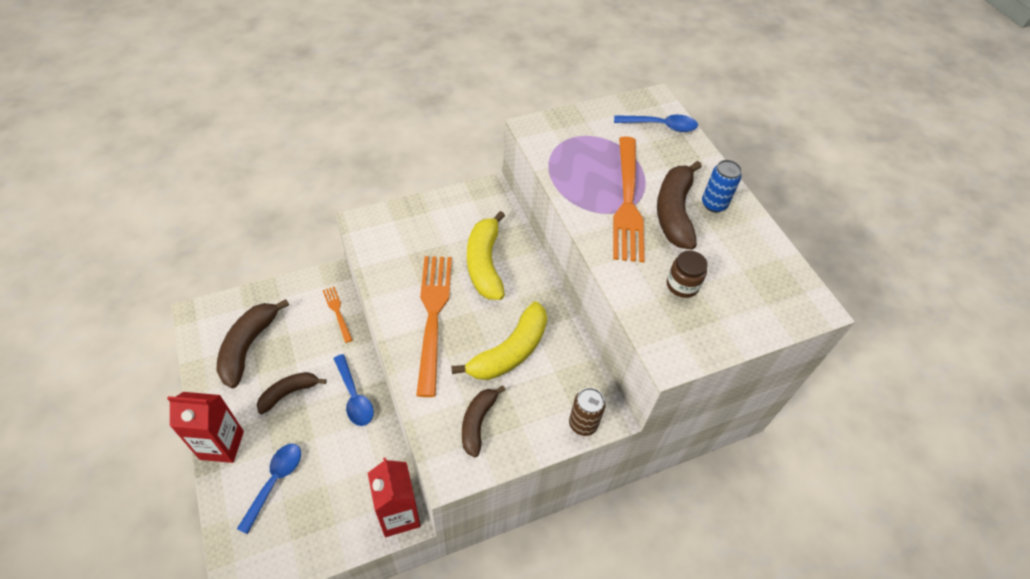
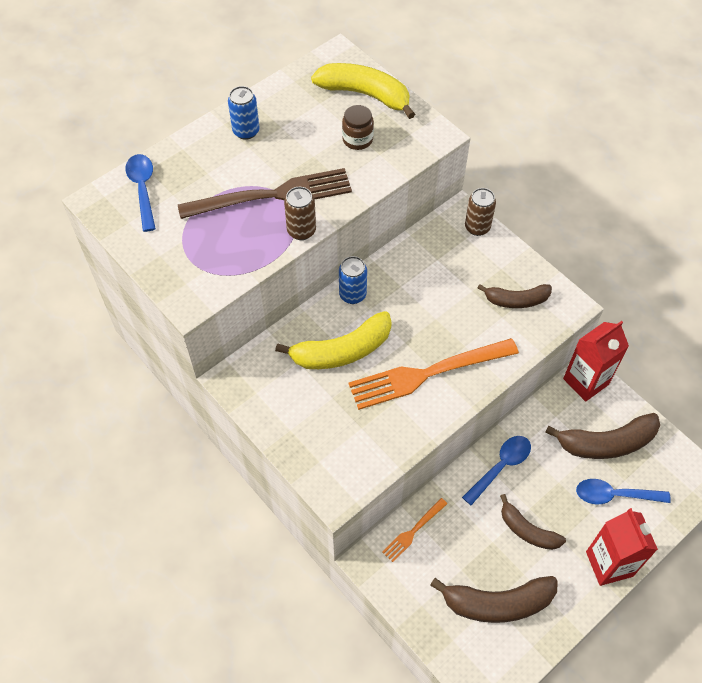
camera: 105 degrees left, 5 degrees up
yellow banana [451,301,547,380] -> yellow banana moved to [311,63,415,119]
orange fork [613,136,645,263] -> brown fork [178,168,352,219]
brown banana [657,161,702,250] -> brown banana moved to [545,413,660,459]
none -> brown can [284,187,316,240]
none -> blue can [339,256,367,304]

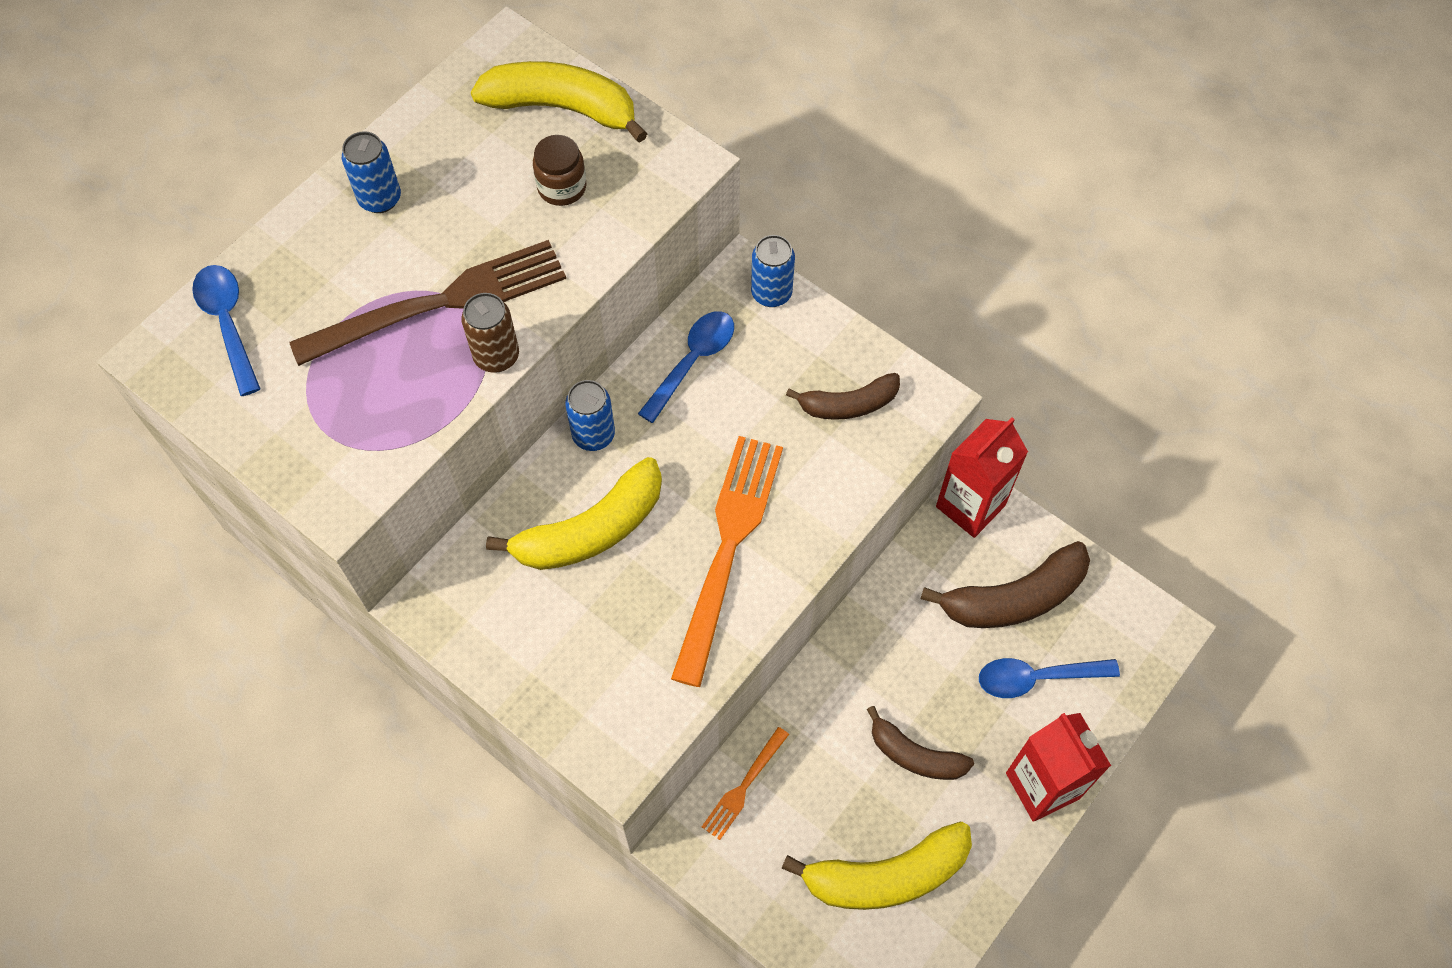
camera: 10 degrees left, 5 degrees up
orange fork [349,338,519,410] -> orange fork turned 135 degrees clockwise [671,436,783,687]
brown banana [430,576,558,623] -> yellow banana [781,822,972,910]
blue spoon [462,436,531,505] -> blue spoon moved to [638,311,734,423]
brown can [465,188,496,236] -> blue can [751,235,795,307]

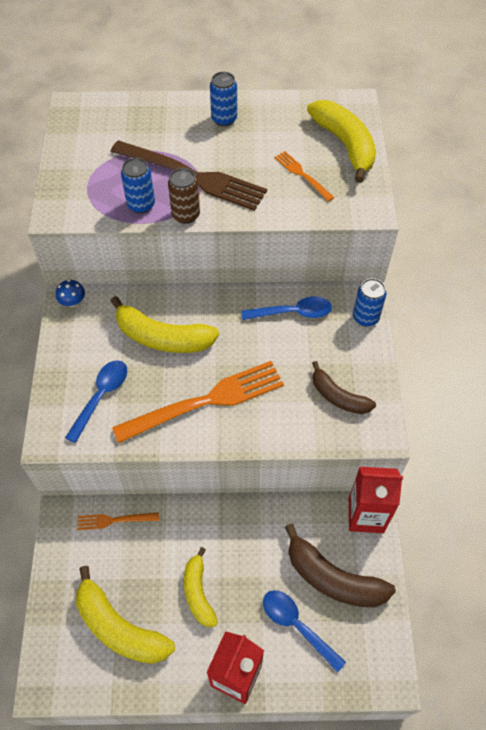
camera: 50 degrees right, 5 degrees down
blue spoon [192,265,260,396] -> blue spoon moved to [65,360,127,443]
brown jar [533,135,586,206] -> orange fork [274,151,335,202]
blue can [565,380,615,451] -> blue can moved to [121,158,155,214]
brown banana [867,706,974,780] -> yellow banana [184,547,218,627]
none -> blue mushroom [56,279,85,307]

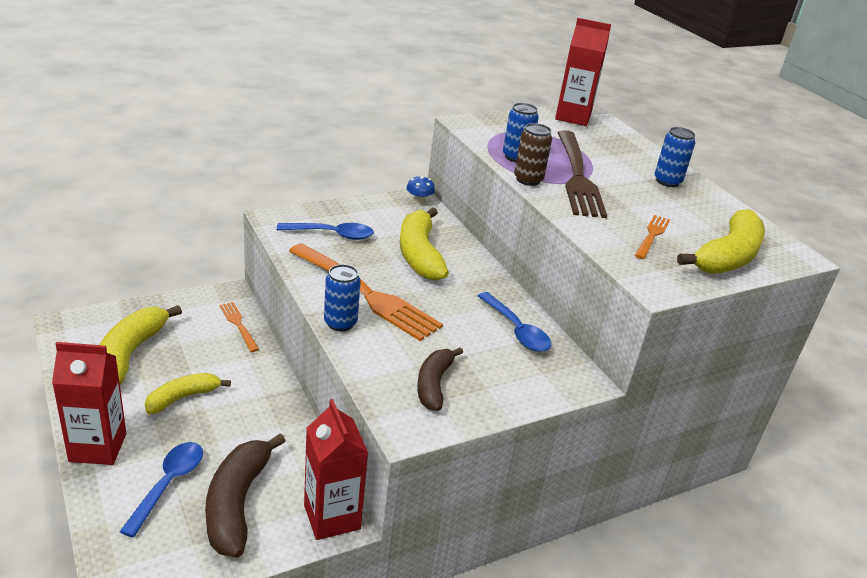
camera: 60 degrees right, 25 degrees down
blue can [353,278,386,327] -> blue can moved to [324,264,361,331]
none -> red carton [555,18,611,126]

